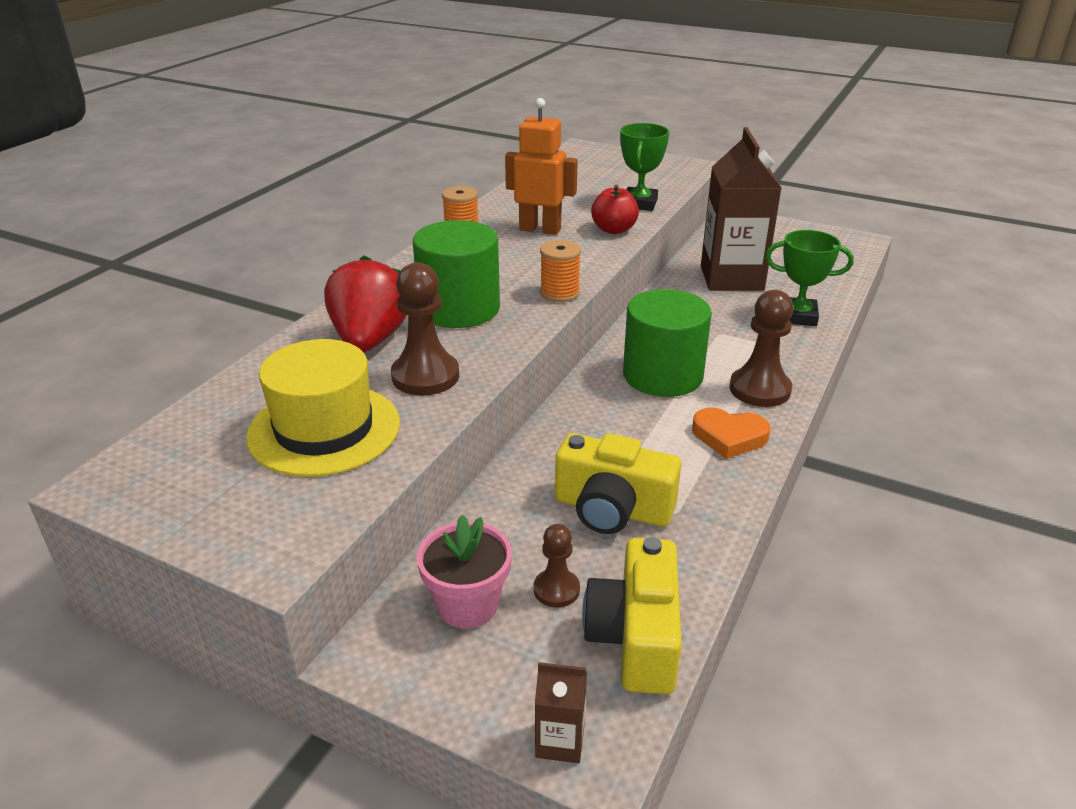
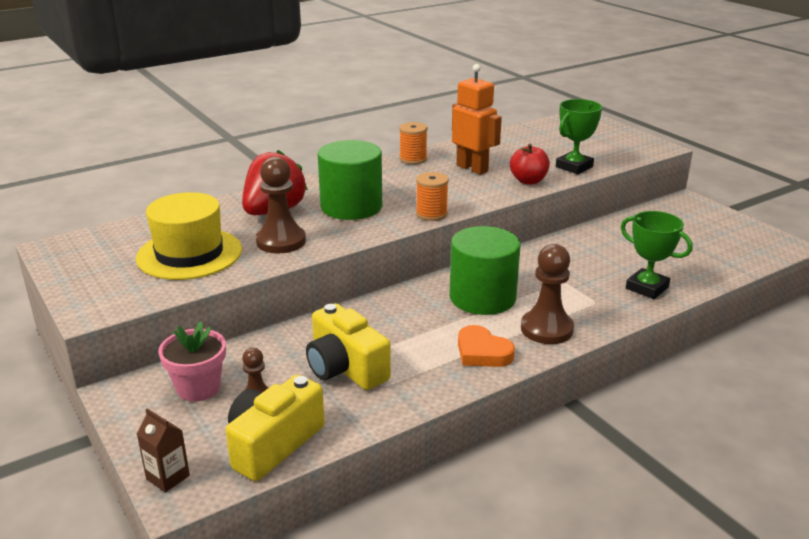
camera: 30 degrees right, 5 degrees down
brown carton [701,127,781,291] -> none

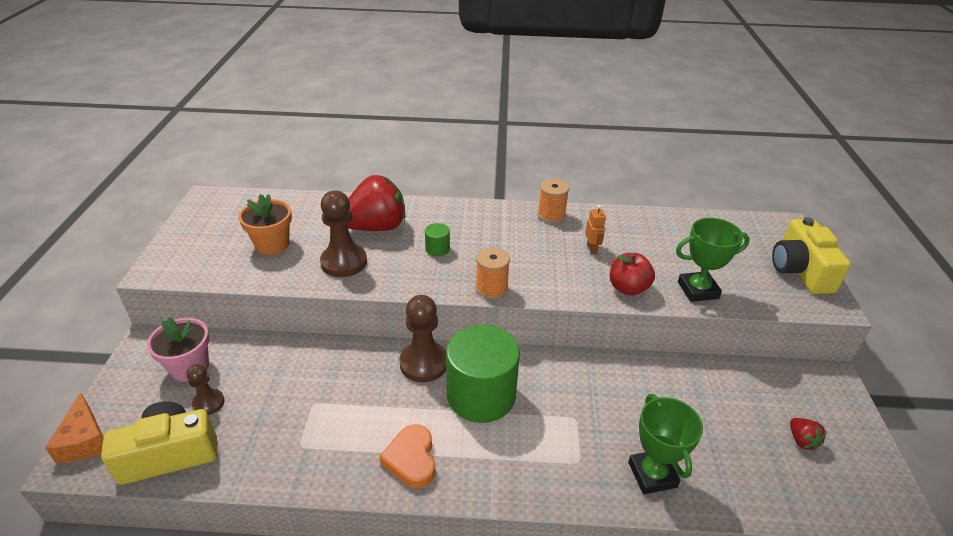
camera: 35 degrees right, 10 degrees up
yellow hat [136,192,242,280] -> orange flower pot [238,194,292,255]
brown carton [137,408,190,493] -> orange cheese [45,393,103,463]
yellow camera [306,303,391,390] -> yellow camera moved to [772,217,851,294]
green cylinder [318,140,382,220] -> green cylinder [425,223,450,256], size x0.41
orange robot [452,64,502,175] -> orange robot [585,205,606,254], size x0.47
brown pawn [521,244,574,344] -> brown pawn moved to [399,295,446,382]
none -> red strawberry [790,418,827,451]

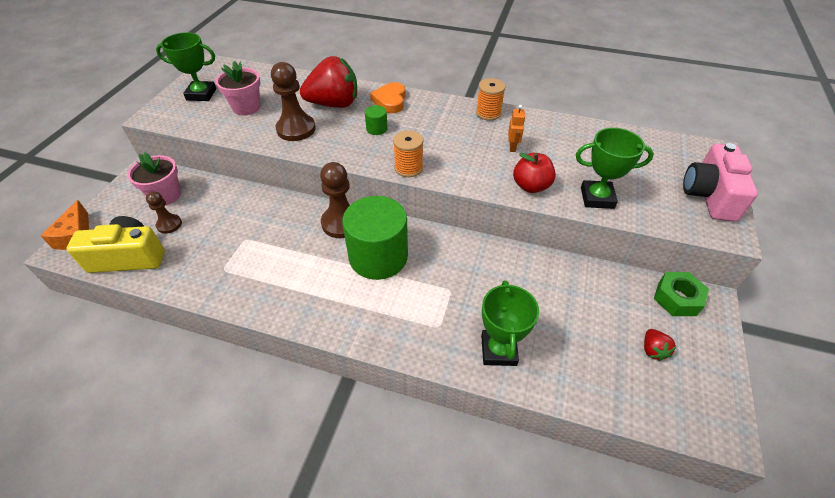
camera: 15 degrees right, 10 degrees up
orange flower pot [238,194,292,255] -> pink flower pot [216,61,261,116]
orange heart [379,424,435,488] -> orange heart moved to [370,82,406,113]
yellow camera [772,217,851,294] -> pink camera [683,143,758,222]
none -> green trophy [156,32,216,101]
none -> green nut [654,272,709,316]

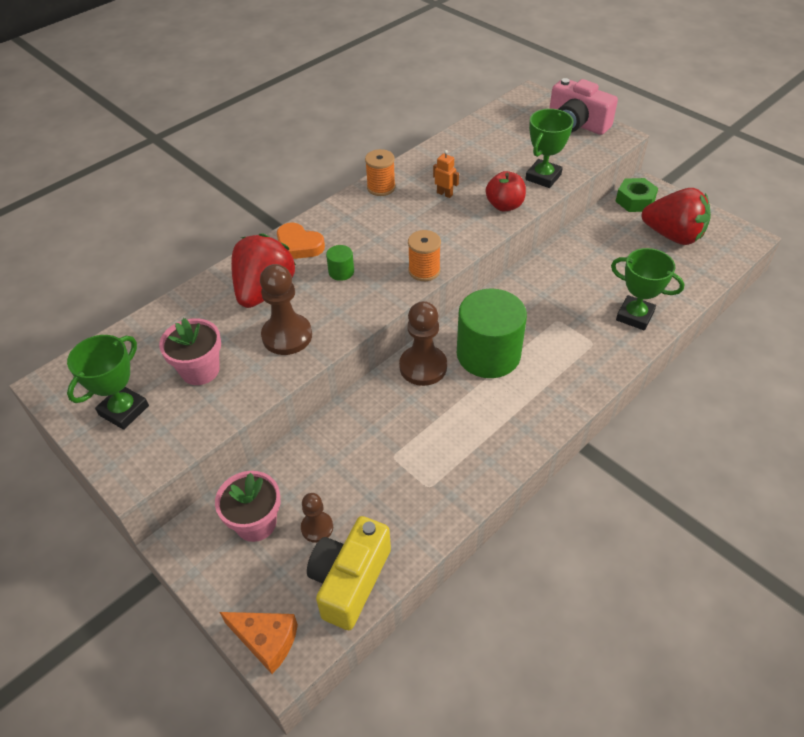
camera: 60 degrees left, 0 degrees up
red strawberry [644,329,677,361] -> red strawberry [642,188,711,245], size x2.37

